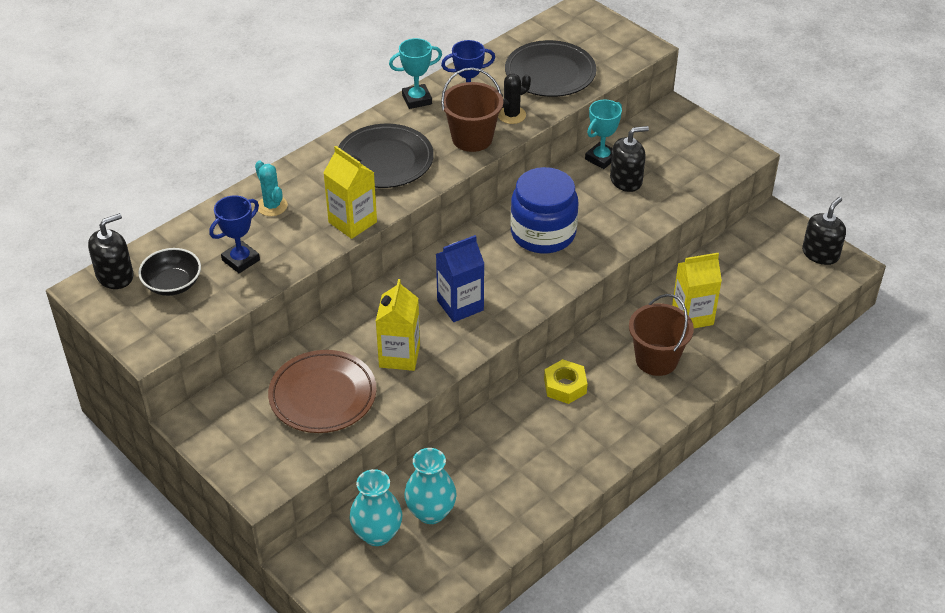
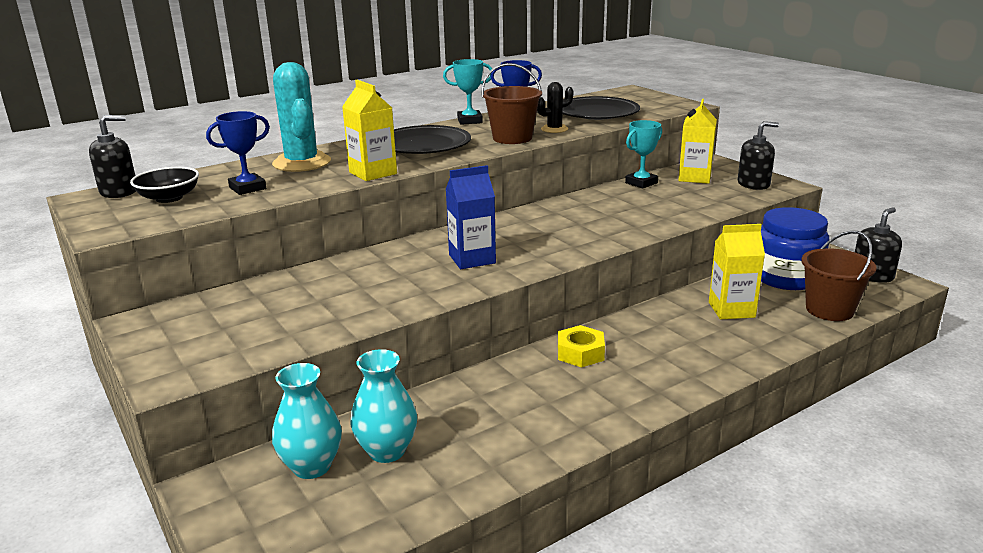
camera: 10 degrees right, 20 degrees down
turquoise cactus [255,161,288,216] -> turquoise cactus [272,62,331,172], size x1.90
brown plate [268,350,376,433] -> none
yellow carton [376,279,420,371] -> yellow carton moved to [678,99,717,184]
blue jar [510,167,579,253] -> blue jar moved to [761,207,829,290]
black soap dispenser [610,126,649,192] -> black soap dispenser moved to [738,121,779,190]
brown bucket [629,294,694,376] -> brown bucket moved to [802,231,877,321]

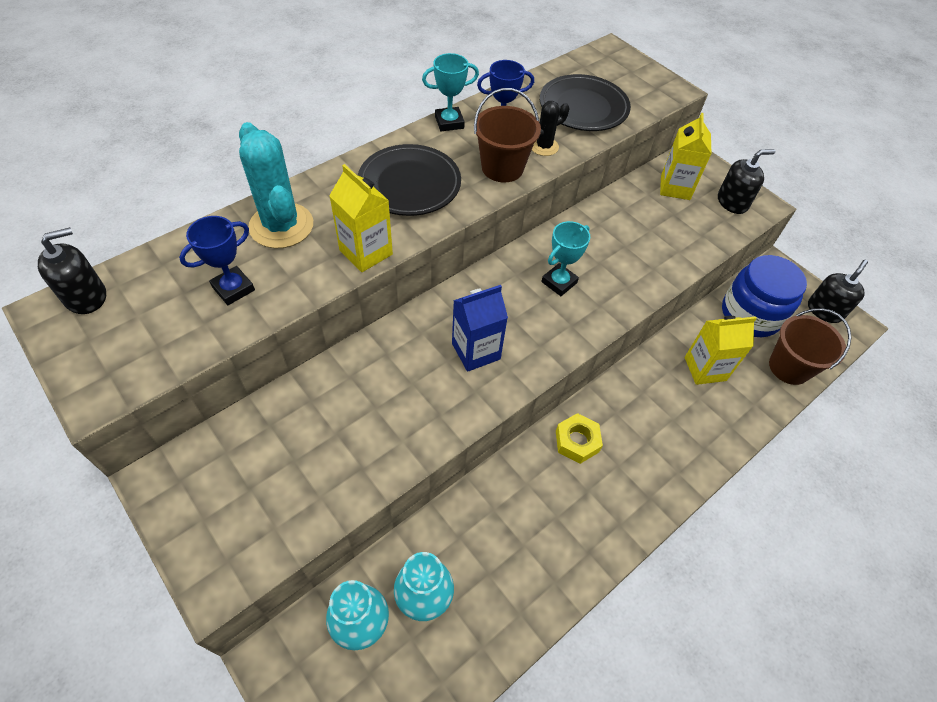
camera: 10 degrees left, 30 degrees up
black bowl [130,167,199,203] -> none
turquoise trophy [625,120,662,189] -> turquoise trophy moved to [541,221,590,296]

